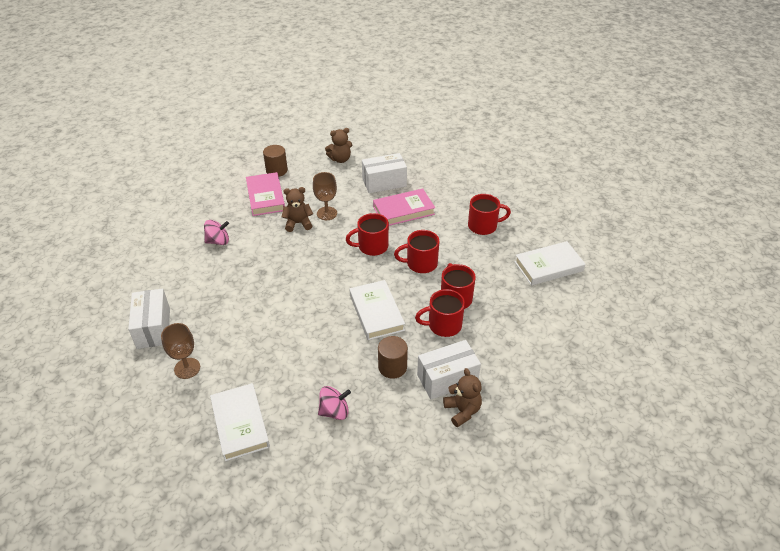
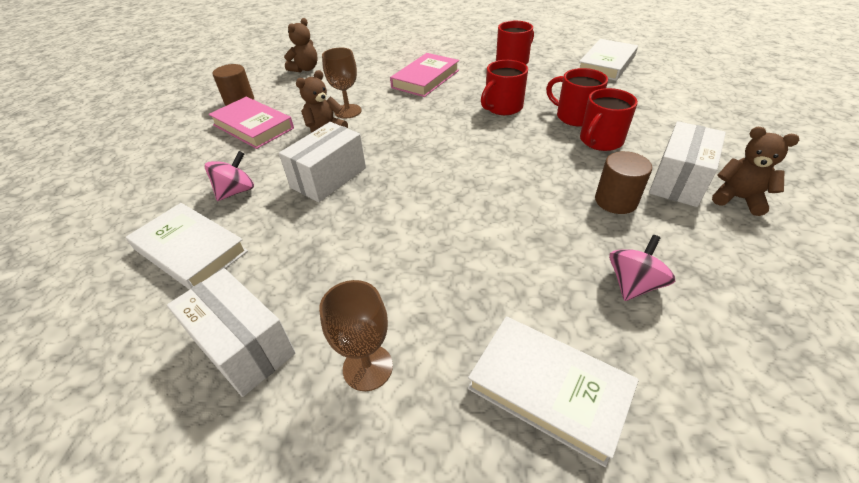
camera: 35 degrees left, 0 degrees up
red mug [346,213,389,256] -> none
white book [349,280,405,340] -> white book moved to [126,203,248,290]
white box [362,153,407,193] -> white box moved to [279,122,366,202]

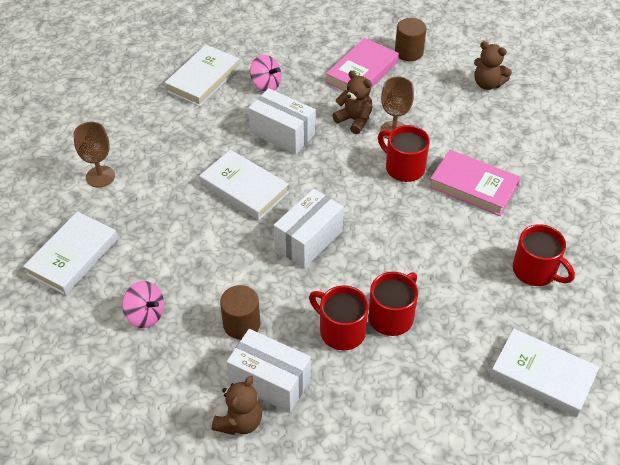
camera: 85 degrees right, 5 degrees up
white box [167,268,296,397] -> white box moved to [273,189,344,268]
red mug [481,60,528,115] -> red mug moved to [378,125,430,182]
none -> white book [199,150,289,220]

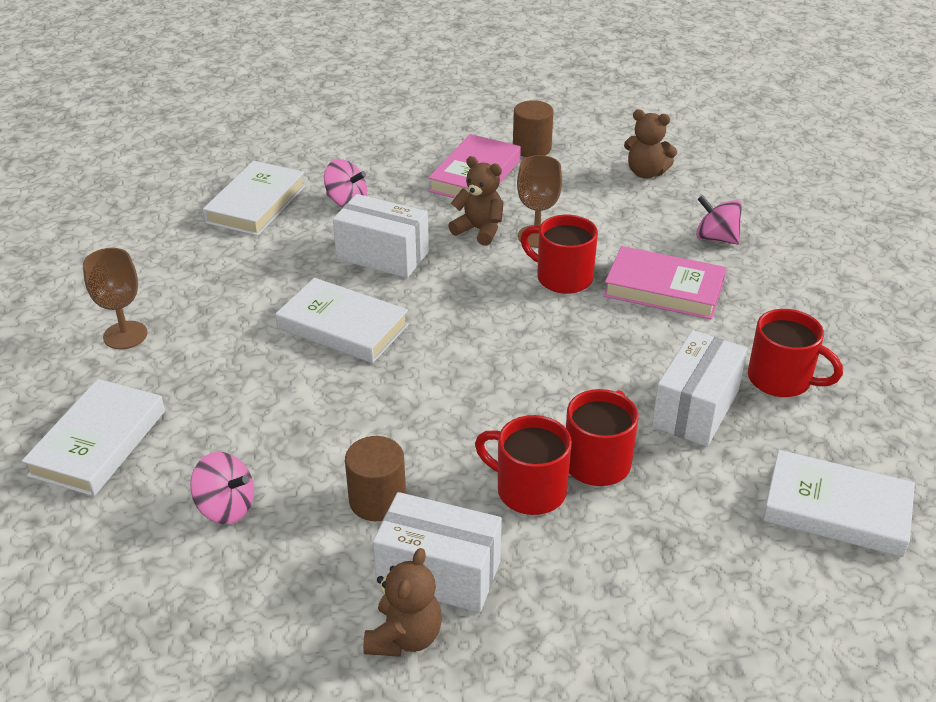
camera: 10 degrees left, 10 degrees down
white box [273,189,344,268] -> white box moved to [652,330,747,447]
none -> pink spinning top [696,195,742,244]

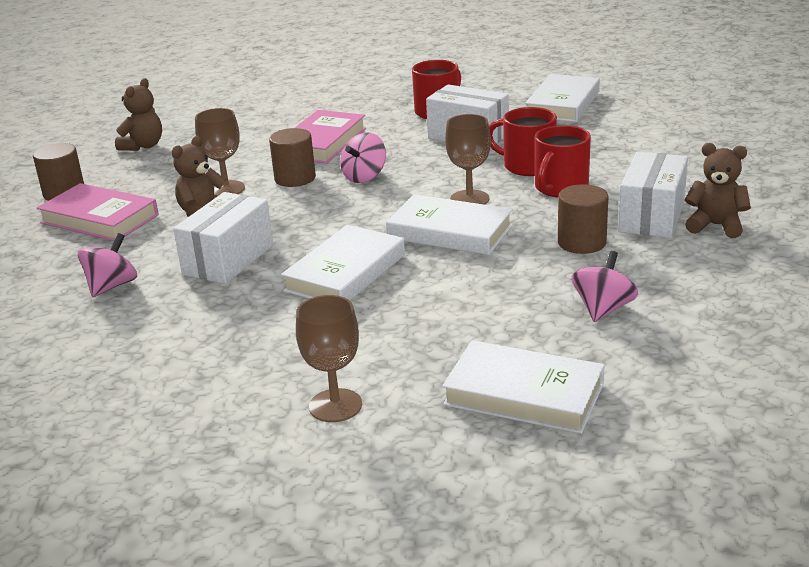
camera: 85 degrees left, 10 degrees down
white book [203,161,306,236] -> white book moved to [386,194,513,255]
red mug [520,215,598,294] -> brown cylinder [269,128,316,187]
pink spinning top [696,195,742,244] -> pink spinning top moved to [340,132,386,183]
none -> brown goblet [445,114,491,205]

